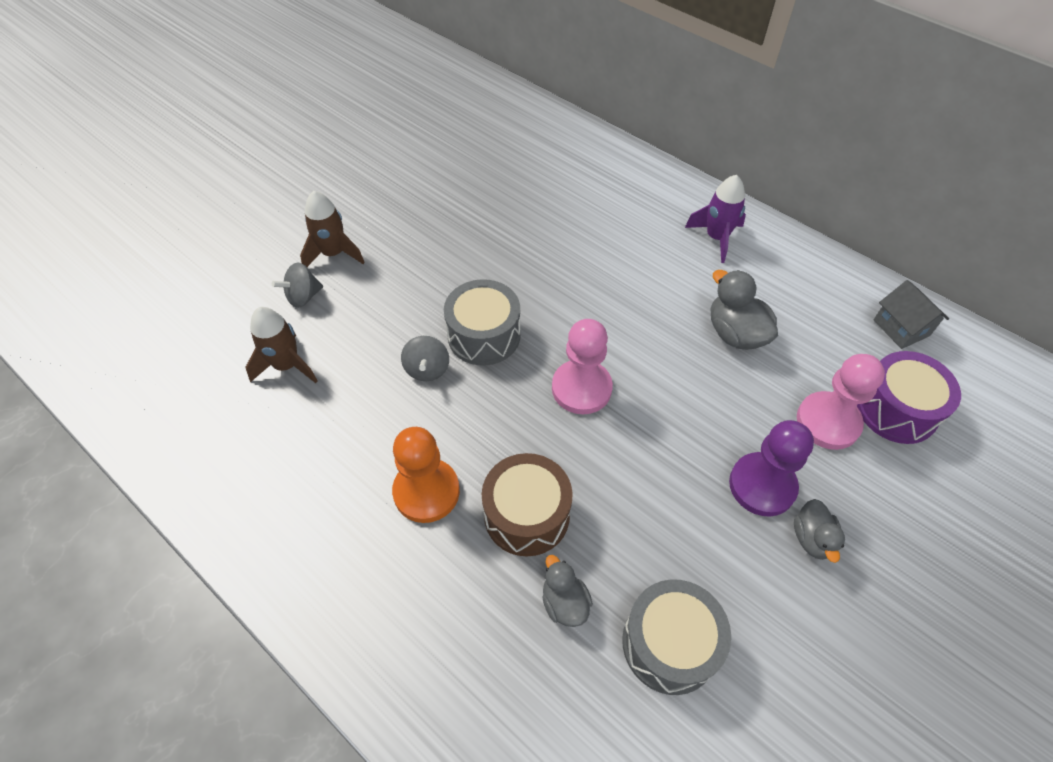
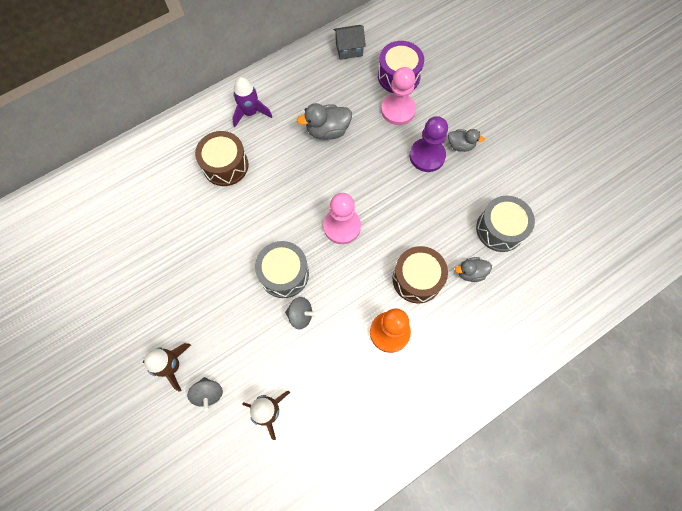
camera: 75 degrees left, 15 degrees up
none -> brown drum [195,131,248,186]

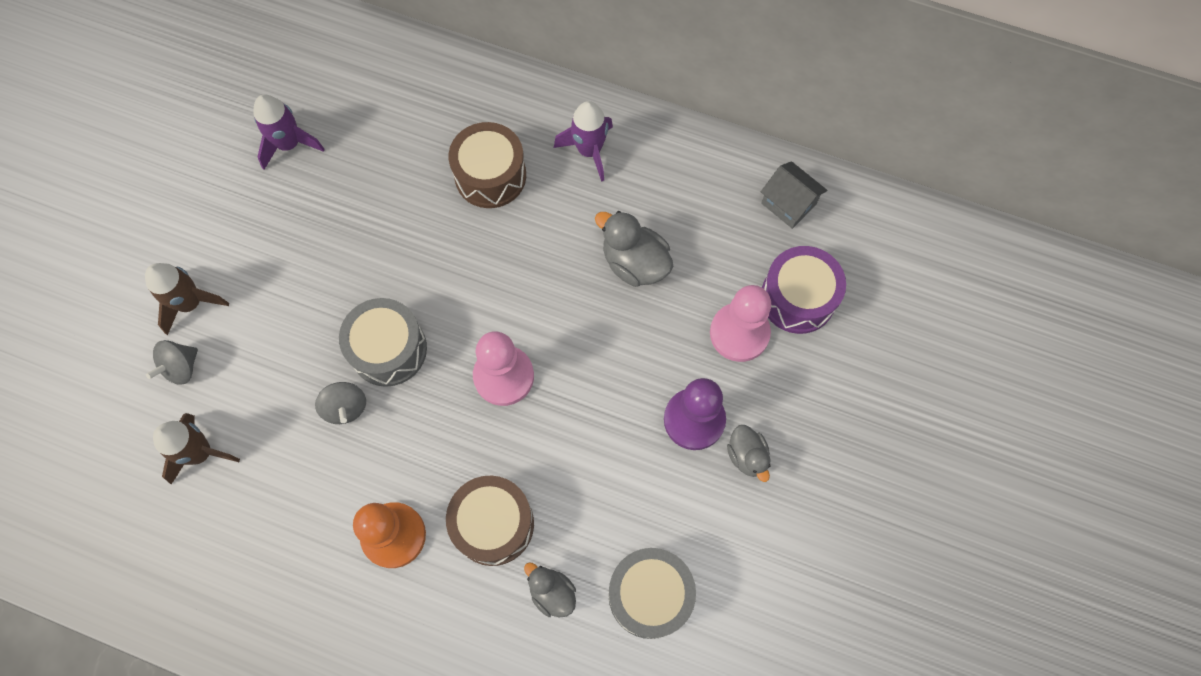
camera: 55 degrees right, 0 degrees up
none -> purple rocket [253,94,325,170]

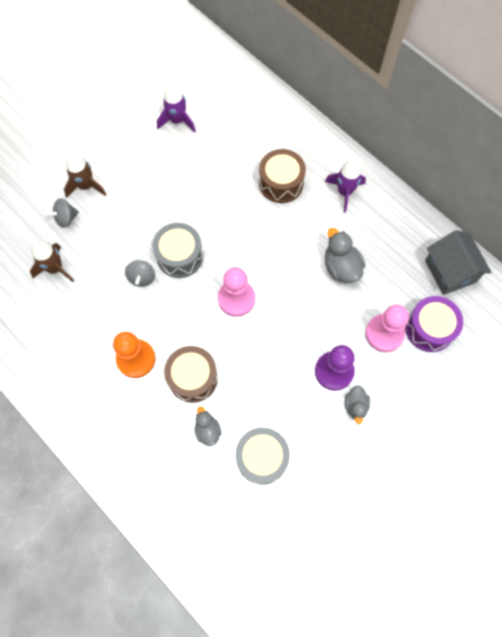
camera: 25 degrees right, 0 degrees up
grey house [761,161,827,229] -> grey house [425,230,492,295], size x1.52

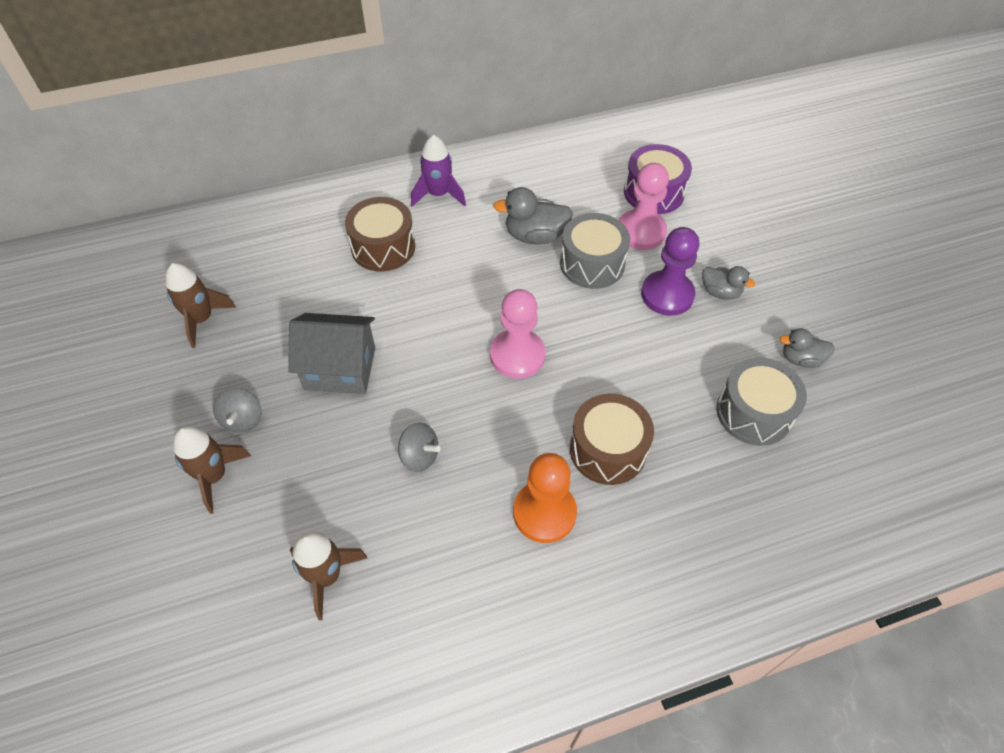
camera: 65 degrees left, 15 degrees down
grey spinning top [45,198,79,228] -> grey spinning top moved to [213,388,262,433]
grey drum [153,223,203,278] -> grey drum moved to [560,213,630,289]
purple rocket [157,85,196,132] -> brown rocket [165,263,236,348]
grey duck [194,406,222,446] -> grey duck moved to [780,328,835,368]
grey house [425,230,492,295] -> grey house moved to [288,313,375,394]

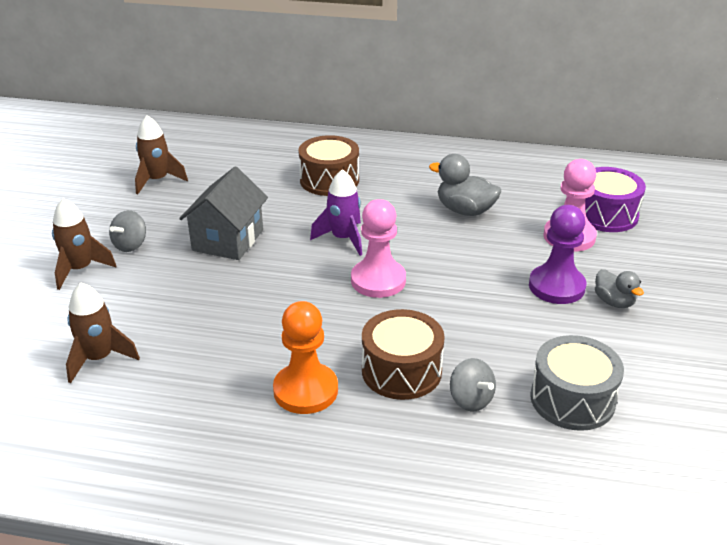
camera: 30 degrees right, 20 degrees down
grey house [288,313,375,394] -> grey house turned 75 degrees clockwise [179,167,268,260]
grey spinning top [398,423,441,472] -> grey spinning top moved to [450,358,496,412]
purple rocket [411,135,466,207] -> purple rocket moved to [310,169,362,256]
grey drum [560,213,630,289] -> none
grey duck [780,328,835,368] -> none

